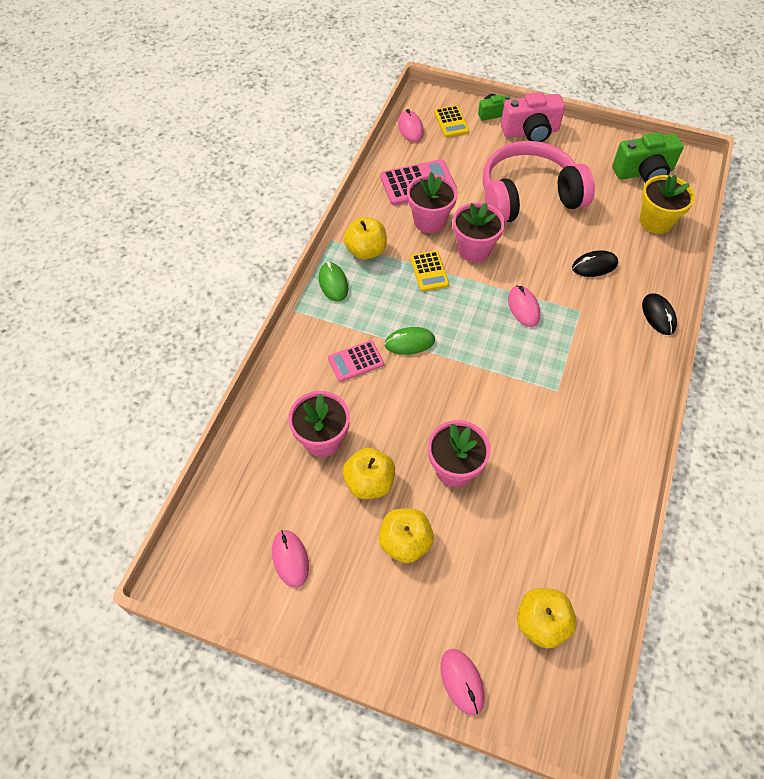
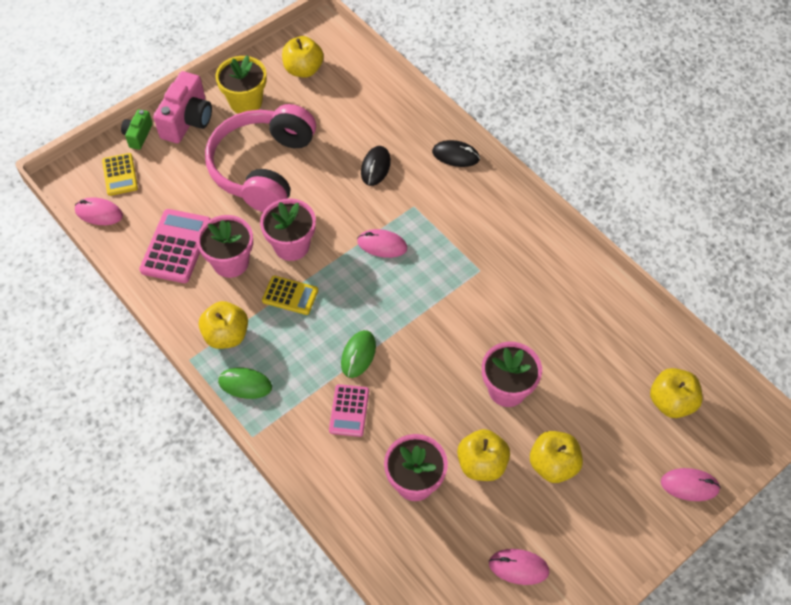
camera: 60 degrees left, 0 degrees up
yellow calculator [434,105,469,137] -> yellow calculator turned 60 degrees clockwise [102,153,138,196]
green camera [612,132,684,183] -> yellow apple [282,36,324,78]
yellow flower pot [640,175,695,234] -> yellow flower pot moved to [215,55,267,114]

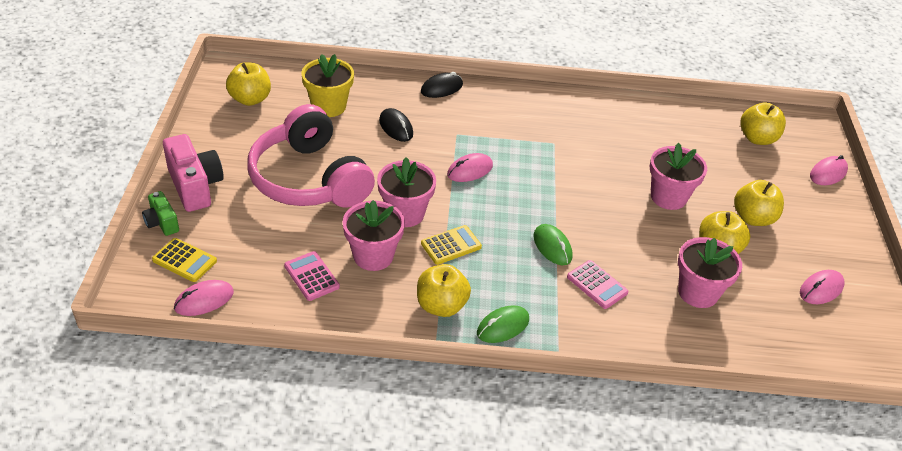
camera: 50 degrees left, 15 degrees down
pink calculator [139,209,211,283] -> pink calculator [284,251,340,301], size x0.62
yellow flower pot [215,55,267,114] -> yellow flower pot moved to [301,54,354,117]

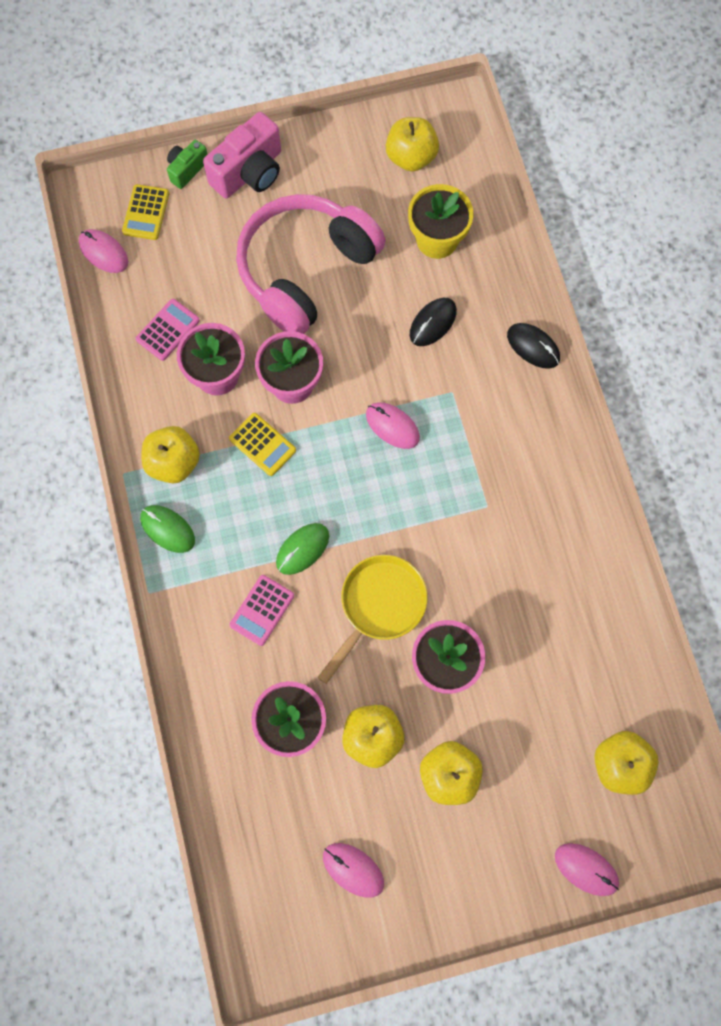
camera: 75 degrees right, 30 degrees up
none -> yellow pan [317,555,428,684]

